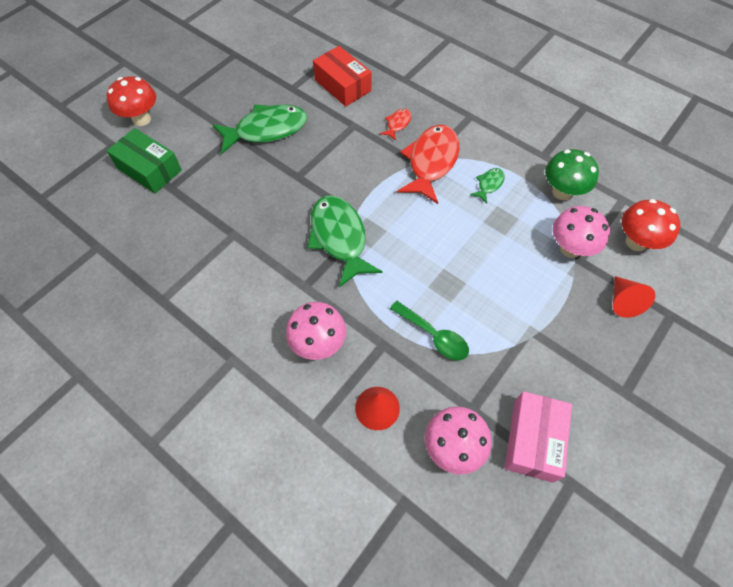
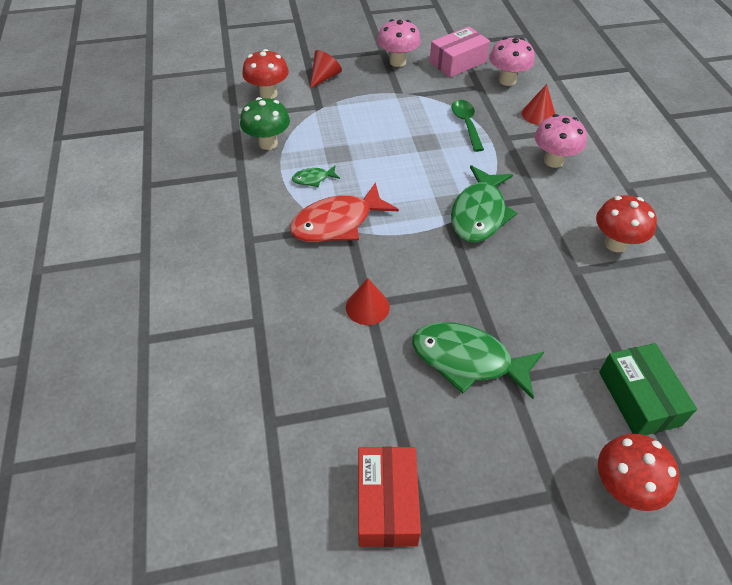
camera: 140 degrees left, 10 degrees down
red box [313,46,372,106] -> red box moved to [358,447,421,547]
red fish [380,109,411,141] -> none
pink mushroom [553,206,610,258] -> pink mushroom moved to [377,19,421,67]
none -> red cone [346,278,390,325]
none -> red mushroom [596,195,657,252]

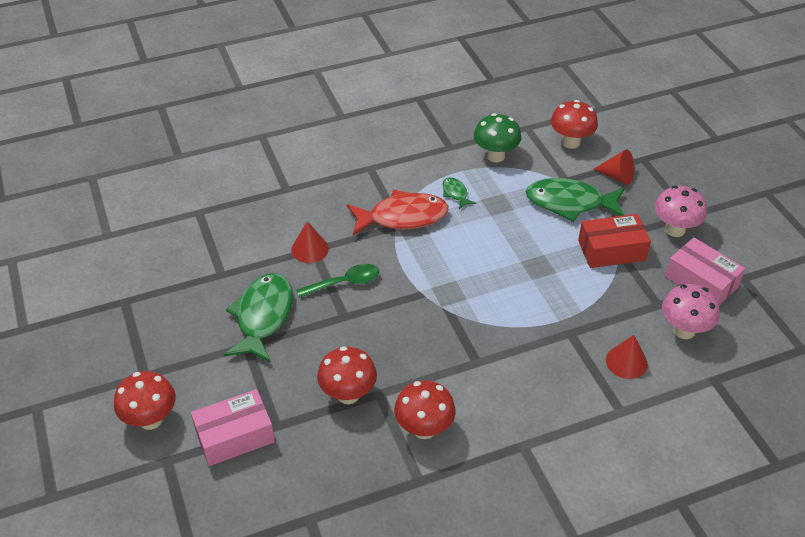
camera: 80 degrees right, 5 degrees down
red fish [290,182,399,242] -> red fish turned 120 degrees clockwise [347,190,448,235]
red box [358,447,421,547] -> red box moved to [578,214,651,268]
green spoon [451,100,484,152] -> green spoon moved to [296,264,379,298]
green fish [451,165,517,242] -> green fish moved to [525,178,625,222]
pink mushroom [534,114,587,168] -> none
green box [599,343,697,435] -> pink box [191,389,275,466]
none -> red mushroom [317,346,377,404]

